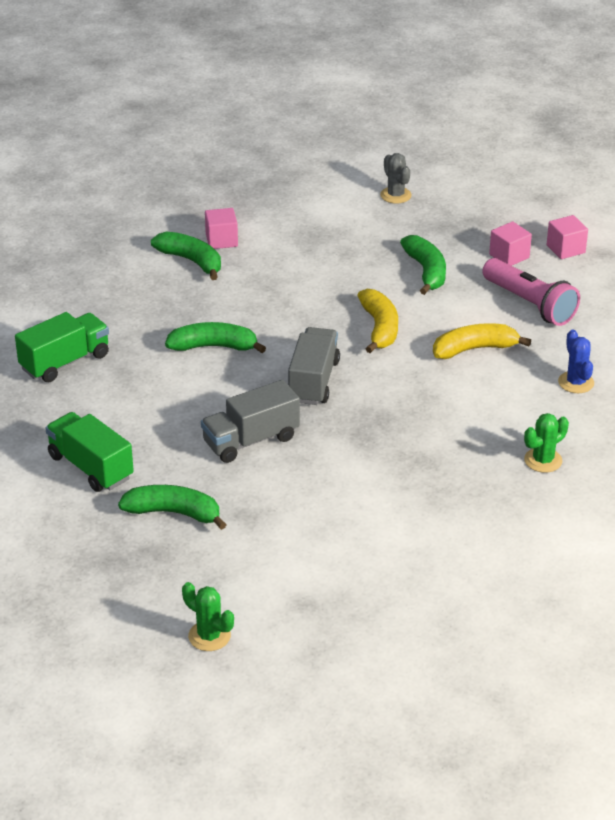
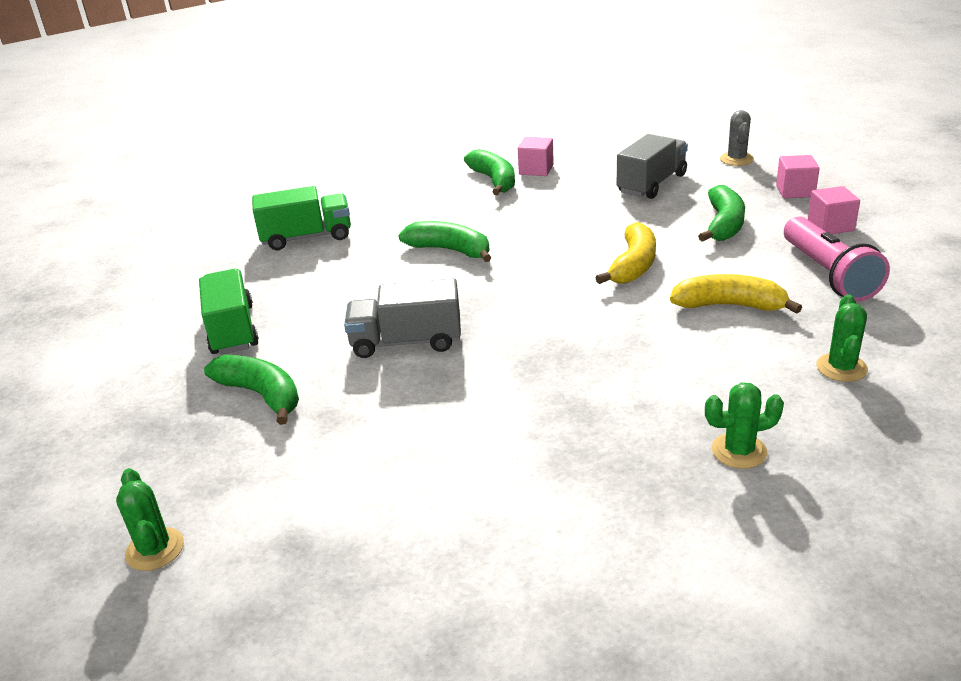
camera: 30 degrees right, 5 degrees down
grey truck [288,327,340,405] -> grey truck moved to [617,134,688,199]
pink cube [547,215,588,259] -> pink cube moved to [776,155,820,198]
blue cactus [558,329,594,393] -> green cactus [816,294,868,382]

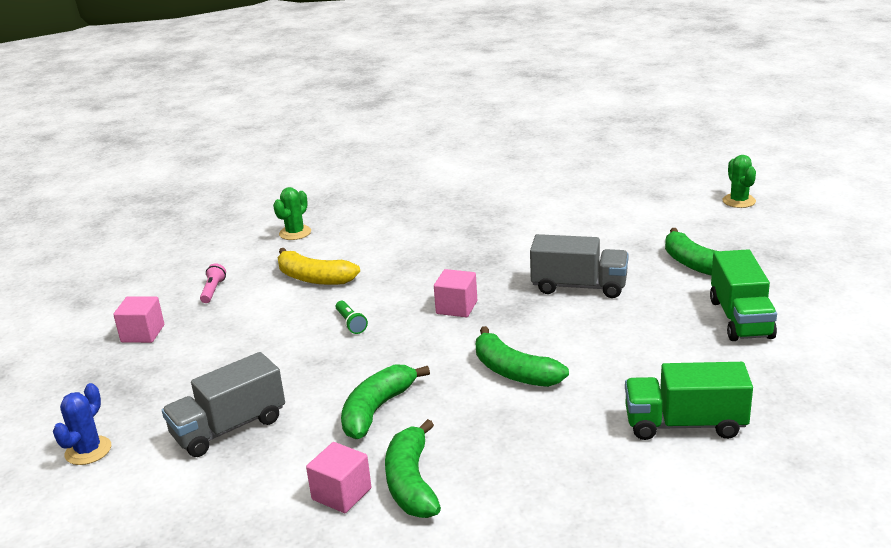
camera: 165 degrees left, 5 degrees down
yellow banana [595,222,656,284] -> green flashlight [336,301,368,334]
green banana [698,185,745,242] -> green banana moved to [341,365,430,439]
green cactus [705,382,784,469] -> none
grey cactus [720,110,754,166] -> blue cactus [53,383,111,465]
pink cube [776,155,820,198] -> pink cube moved to [434,269,477,317]
pink flashlight [784,217,890,302] -> pink flashlight [200,264,226,303], size x0.44

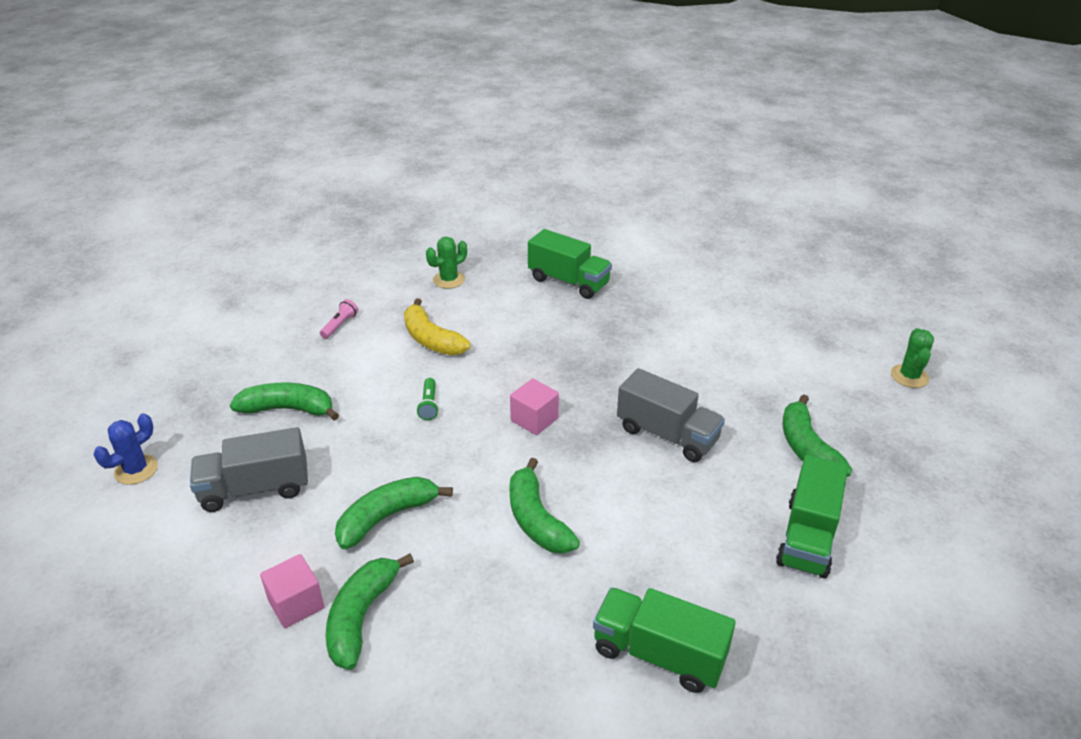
camera: 20 degrees right, 10 degrees up
pink cube [113,296,164,343] -> none
none -> green banana [230,383,339,421]
none -> green truck [528,229,612,299]

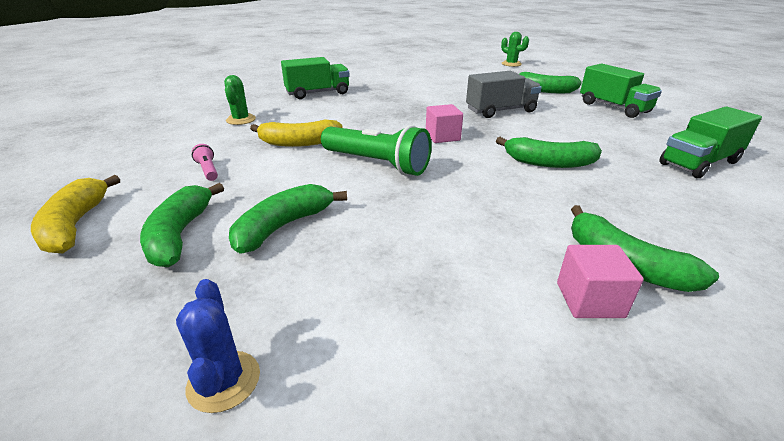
camera: 55 degrees left, 5 degrees down
grey truck [190,427,308,512] -> none
green banana [335,477,453,549] -> green banana moved to [140,183,224,267]
green flashlight [416,378,439,420] -> green flashlight [321,125,432,176], size x2.29
none -> yellow banana [31,175,120,253]

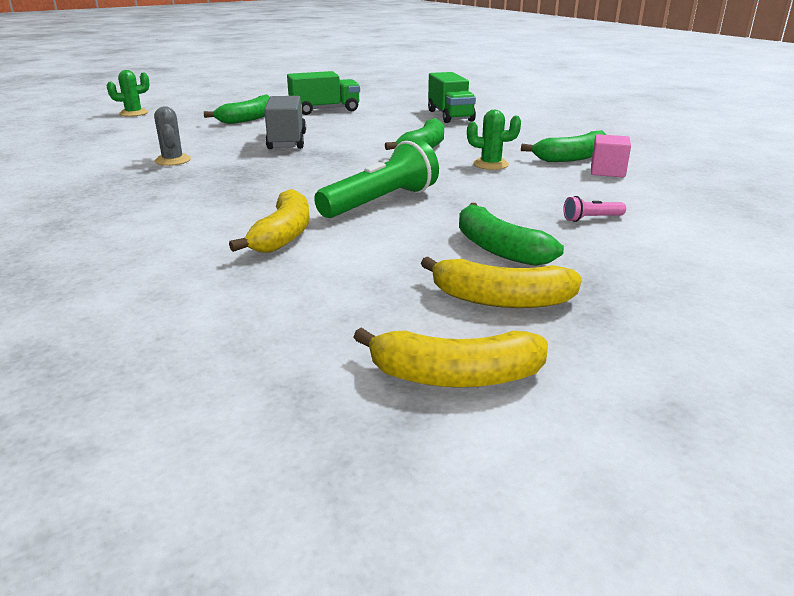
camera: 75 degrees left, 5 degrees down
green banana [140,183,224,267] -> yellow banana [421,257,582,308]
blue cactus [176,279,260,413] -> none
pink flashlight [192,144,218,181] -> pink flashlight moved to [563,196,626,222]
green cactus [224,75,256,125] -> green cactus moved to [467,110,521,170]
green truck [281,57,350,99] -> none
pink cube [426,104,463,143] -> none
none -> grey cactus [154,106,191,166]

